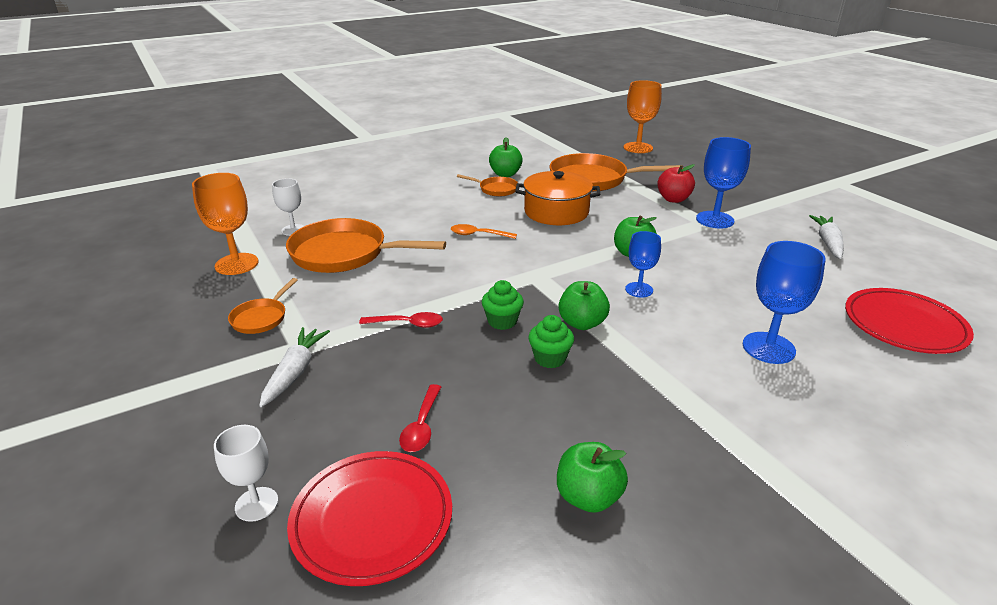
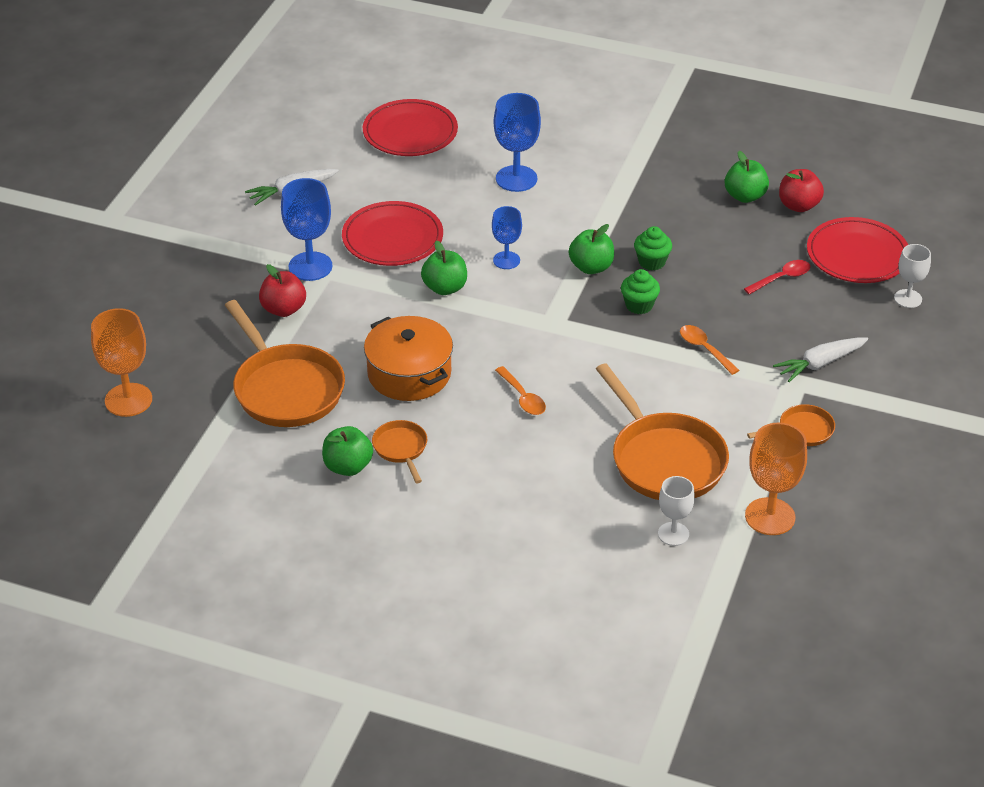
camera: 130 degrees left, 10 degrees up
red spoon [359,312,443,328] -> orange spoon [680,325,739,375]
none -> red plate [342,201,443,266]
none -> red apple [779,169,824,212]

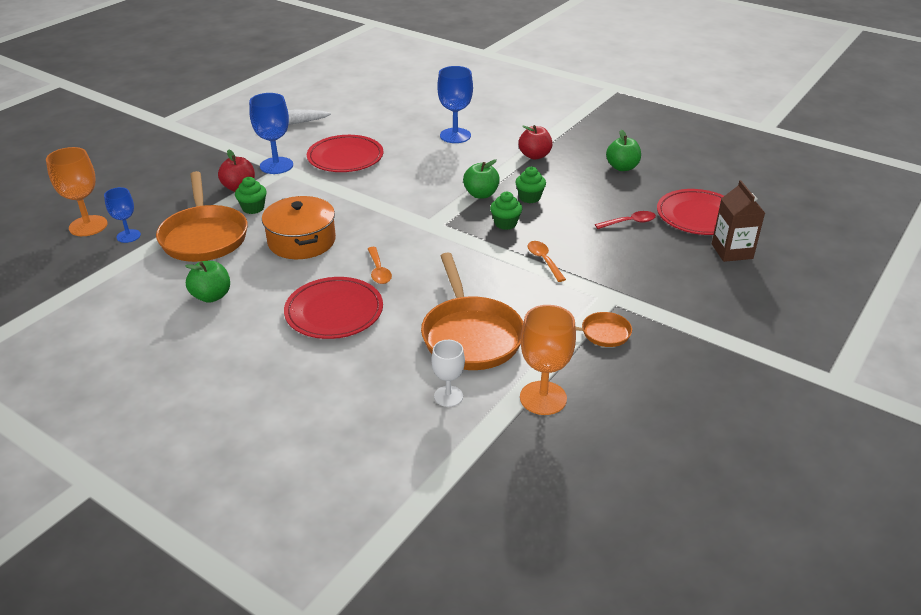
camera: 15 degrees right, 5 degrees down
red plate [363,99,458,156] -> red plate moved to [284,277,383,339]
orange pan [372,420,427,483] -> none
green apple [421,241,467,295] -> none
blue goblet [492,206,522,269] -> blue goblet moved to [104,187,141,243]
white carrot [773,338,868,382] -> none
red apple [779,169,824,212] -> red apple moved to [518,125,553,160]
white goblet [894,244,931,308] -> brown carton [712,180,765,262]
none -> green cupcake [235,177,267,214]

